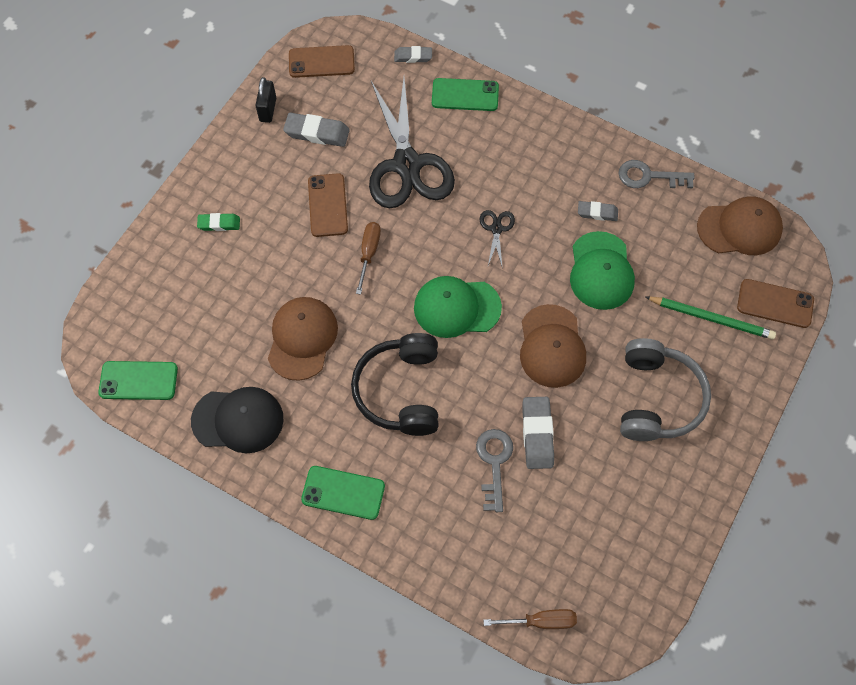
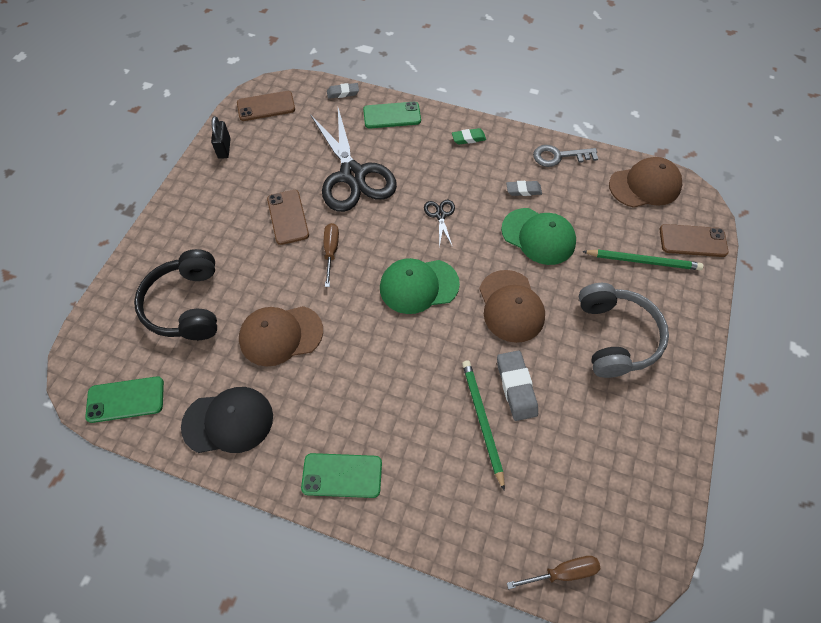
camera: 10 degrees left, 5 degrees down
green eraser [197,213,240,231] -> green eraser moved to [452,128,486,145]
brown cap [268,297,338,381] -> brown cap turned 105 degrees counterclockwise [239,306,323,367]
grey eraser [283,113,350,147] -> none
black headphones [351,333,439,436] -> black headphones moved to [134,249,217,340]
grey key [476,429,513,512] -> green pencil [462,360,505,491]
green cap [570,231,635,310] -> green cap turned 45 degrees counterclockwise [501,208,576,265]

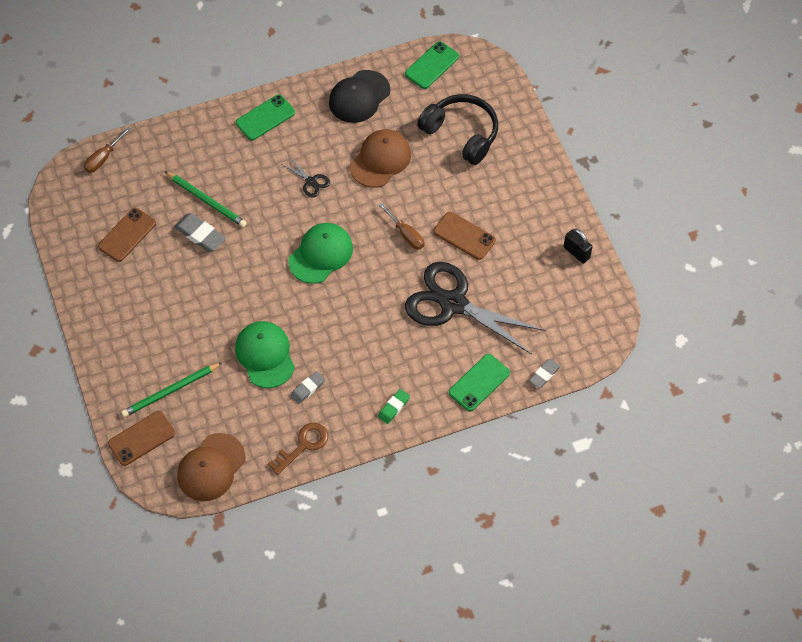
camera: 140 degrees right, 0 degrees up
brown phone [237,91,295,121] -> brown phone moved to [98,208,156,262]
black scissors [424,200,455,247] -> black scissors moved to [282,157,330,198]
brown cap [479,270,545,343] -> none
green cap [501,208,576,265] -> green cap turned 75 degrees clockwise [235,321,295,388]
grey key [533,145,598,167] -> brown key [268,423,328,475]
grey headphones [579,283,669,378] -> none

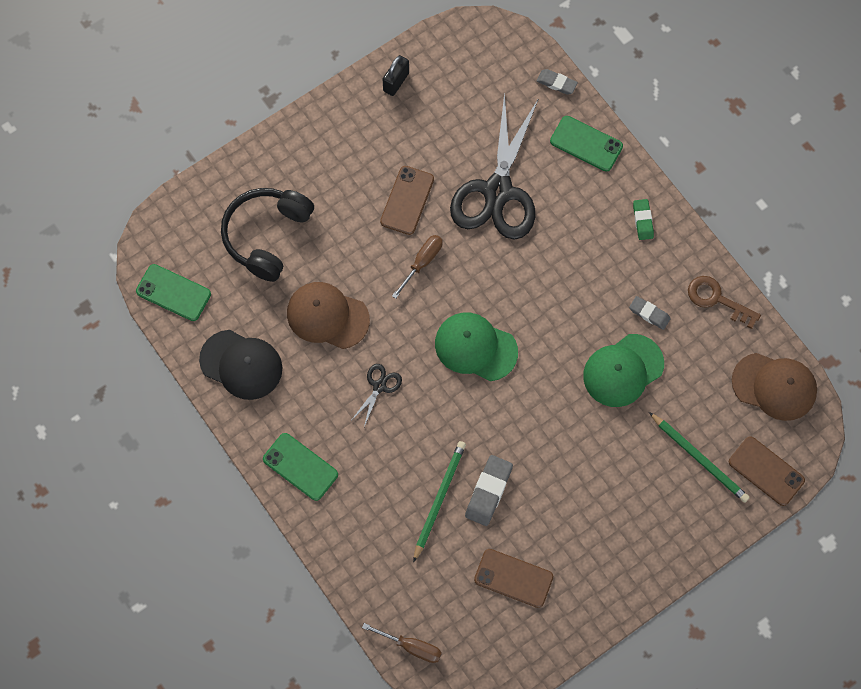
camera: 105 degrees left, 10 degrees up
green eraser [378,389,410,424] -> green eraser turned 60 degrees clockwise [633,199,654,240]

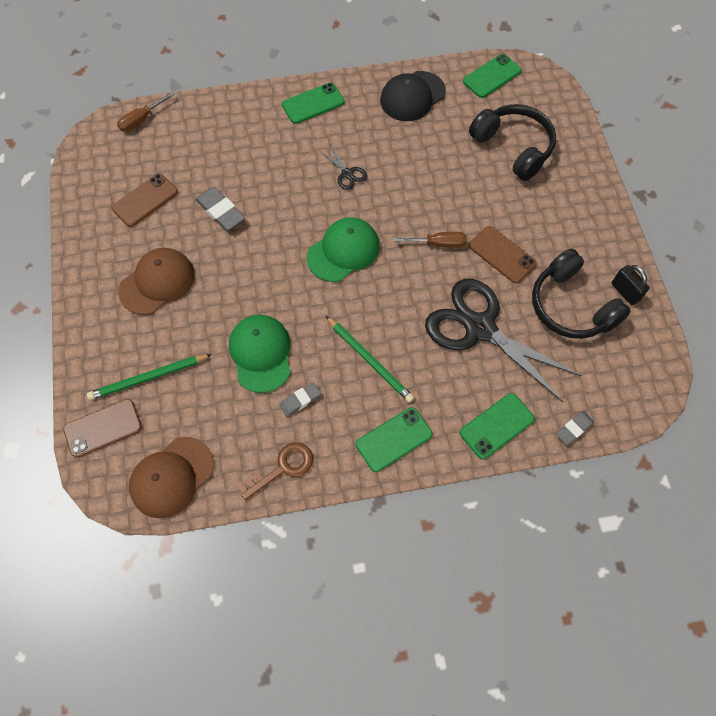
camera: 115 degrees right, 5 degrees down
brown cap [287,282,370,349] -> brown cap moved to [118,248,194,315]
brown screwdriver [392,235,442,299] -> brown screwdriver turned 60 degrees counterclockwise [394,232,467,248]
green pencil [413,441,466,562] -> green pencil moved to [326,316,414,402]
green eraser [633,199,654,240] -> green phone [356,407,432,472]
none -> black headphones [532,249,631,339]

